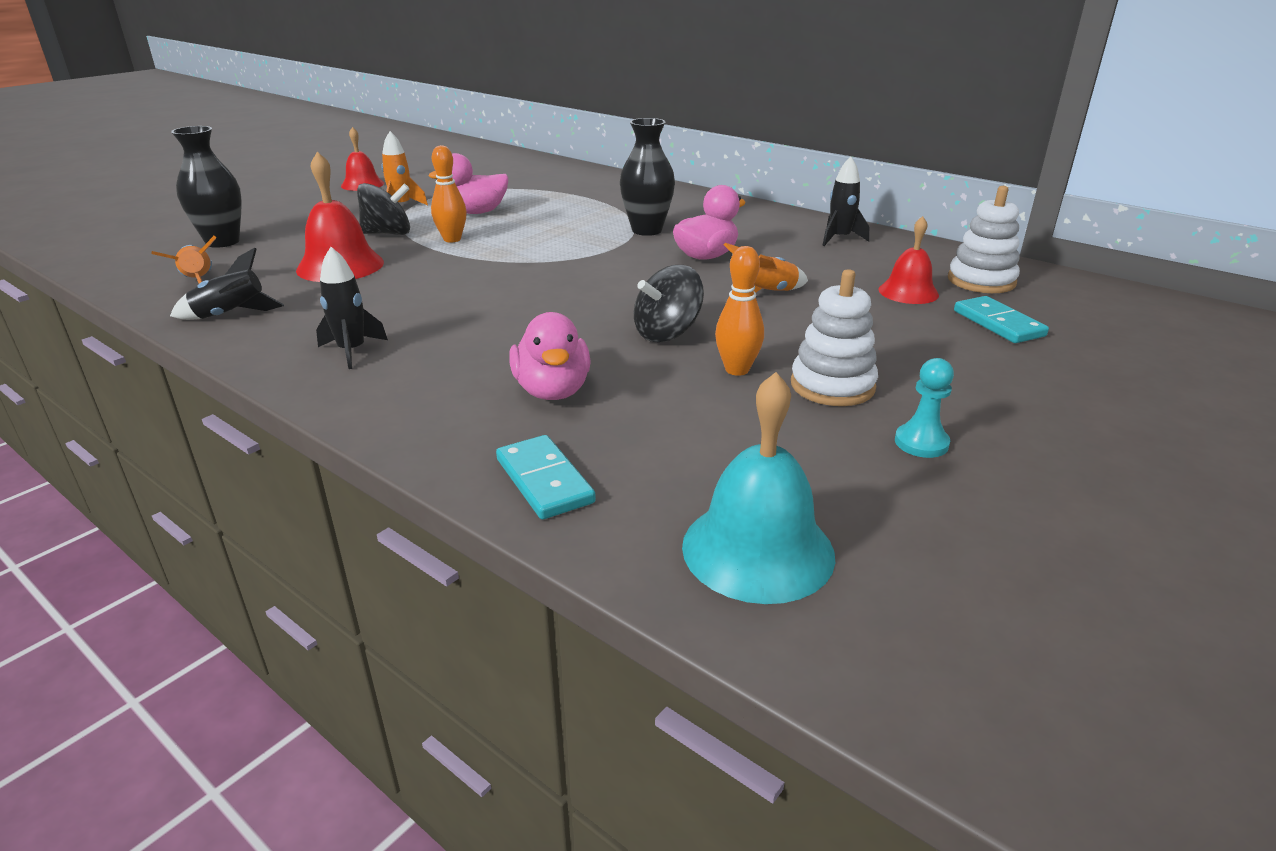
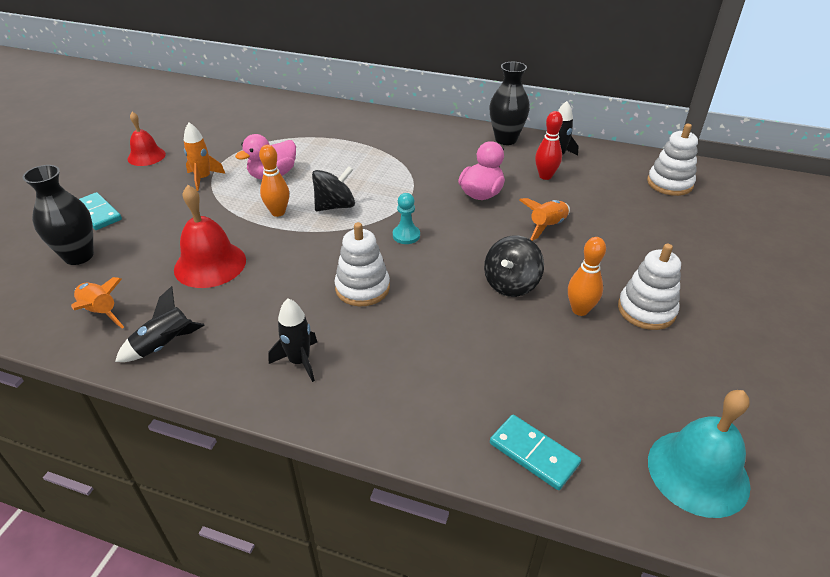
camera: 20 degrees left, 10 degrees up
black spinning top [357,183,410,235] -> black spinning top moved to [312,166,355,211]
pink duck [509,312,591,400] -> none
black vase [620,118,675,236] -> black vase moved to [490,62,530,145]
red bell [878,216,939,304] -> none
turquoise pawn [895,358,954,458] -> turquoise pawn moved to [393,193,420,244]
turquoise domino [954,296,1049,343] -> turquoise domino moved to [79,192,122,230]
none -> white stacking toy [334,222,390,306]
none -> red bowling pin [535,111,563,180]

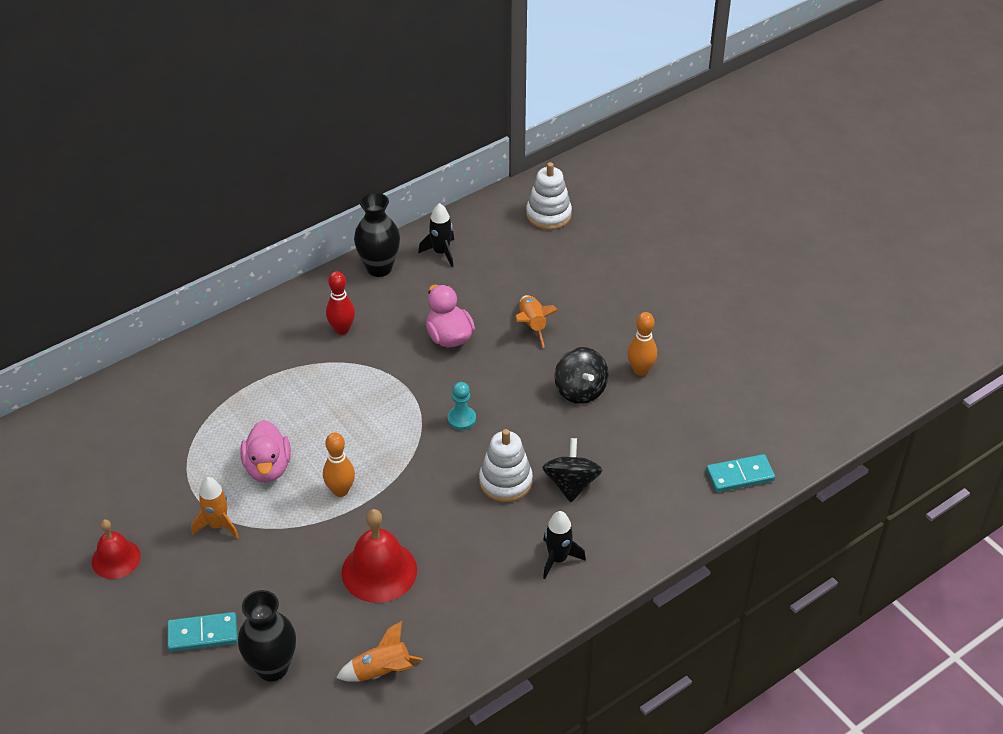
camera: 55 degrees left, 5 degrees up
black rocket [115,286,205,362] -> none
black spinning top [312,166,355,211] -> black spinning top moved to [542,438,602,502]
red bowling pin [535,111,563,180] -> red bowling pin moved to [326,271,355,335]
white stacking toy [618,244,681,330] -> none
turquoise bell [648,390,750,518] -> none

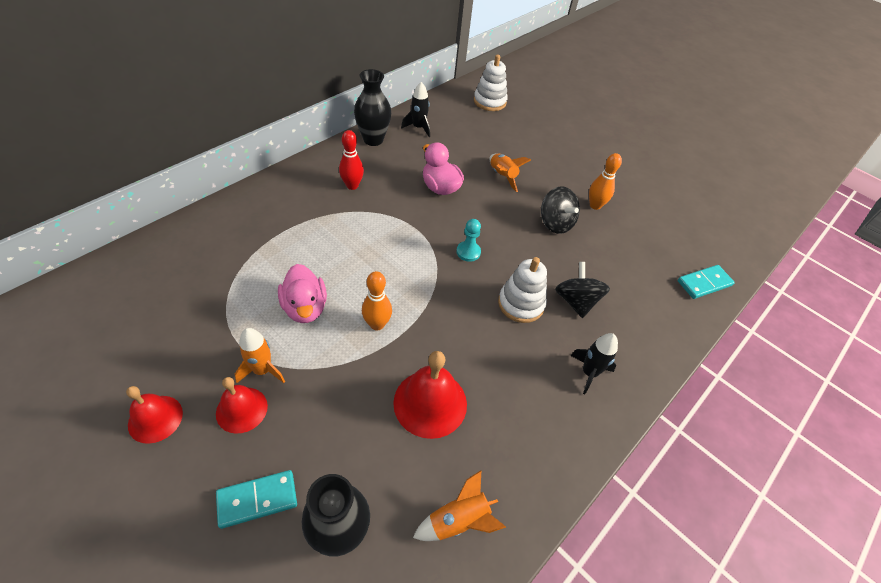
camera: 15 degrees left, 5 degrees up
none -> red bell [216,377,268,434]

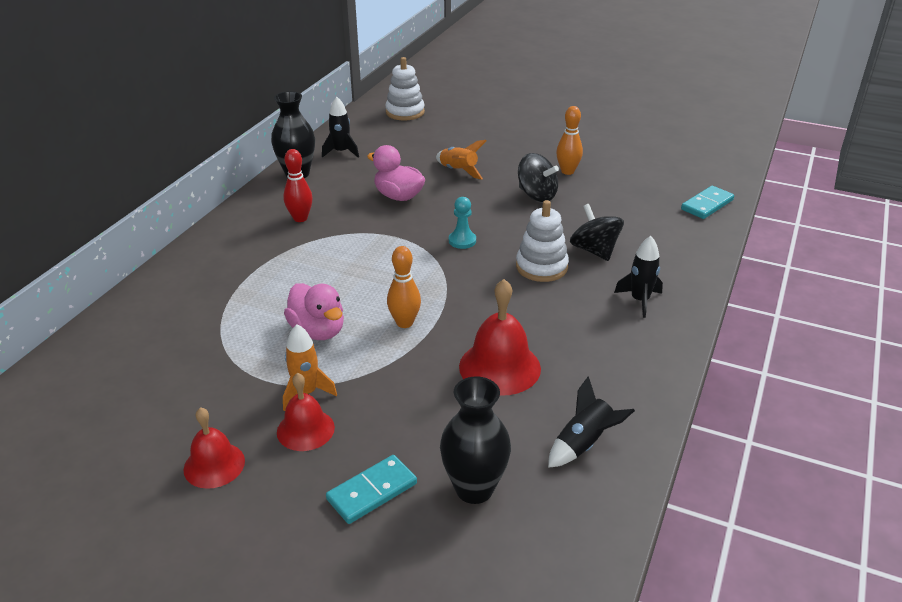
camera: 15 degrees left, 15 degrees down
orange rocket [413,470,506,541] -> black rocket [548,376,635,468]

